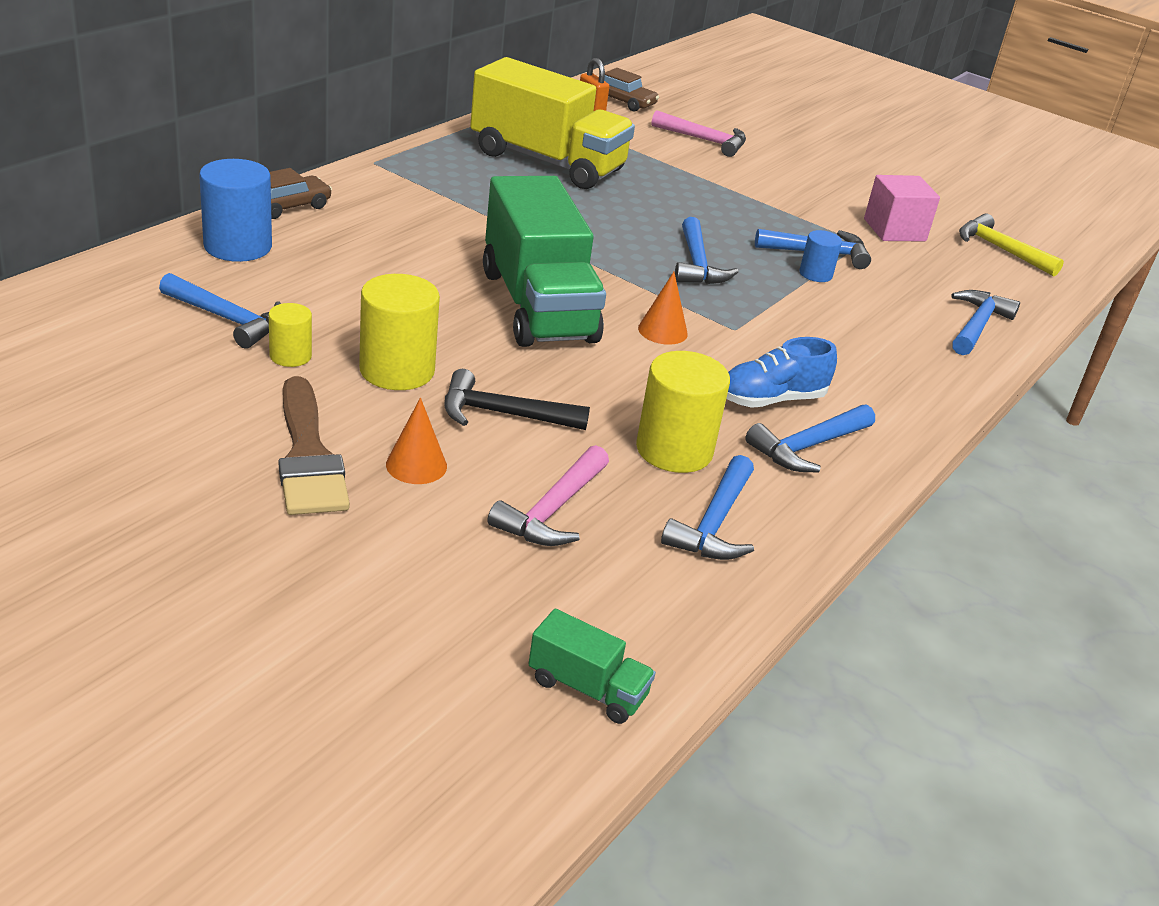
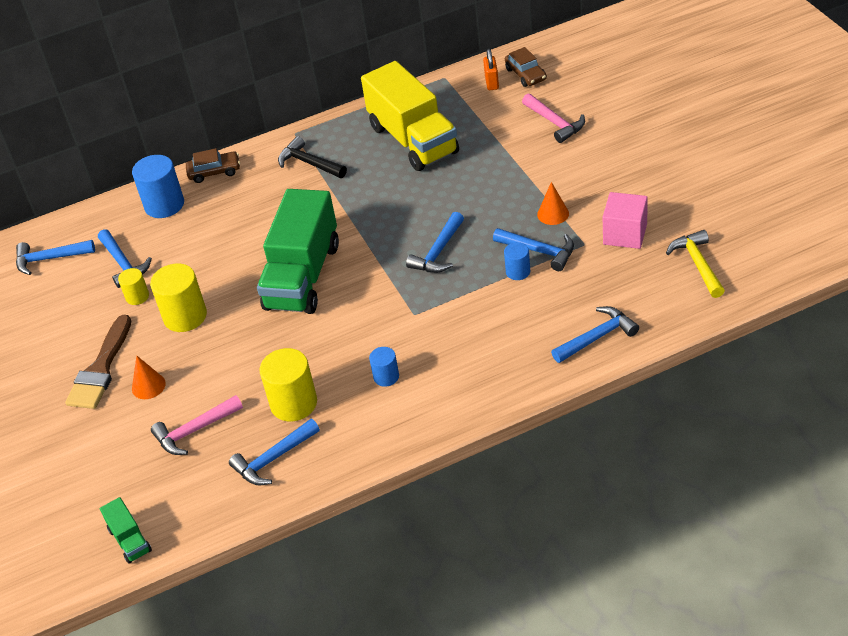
camera: 40 degrees right, 10 degrees up
black hammer [445,369,590,430] -> black hammer moved to [278,136,347,178]
orange cone [638,272,688,345] -> orange cone moved to [537,182,569,225]
blue shoe [726,337,837,408] -> blue cylinder [369,347,399,387]
blue hammer [745,404,875,472] -> blue hammer moved to [16,240,95,275]

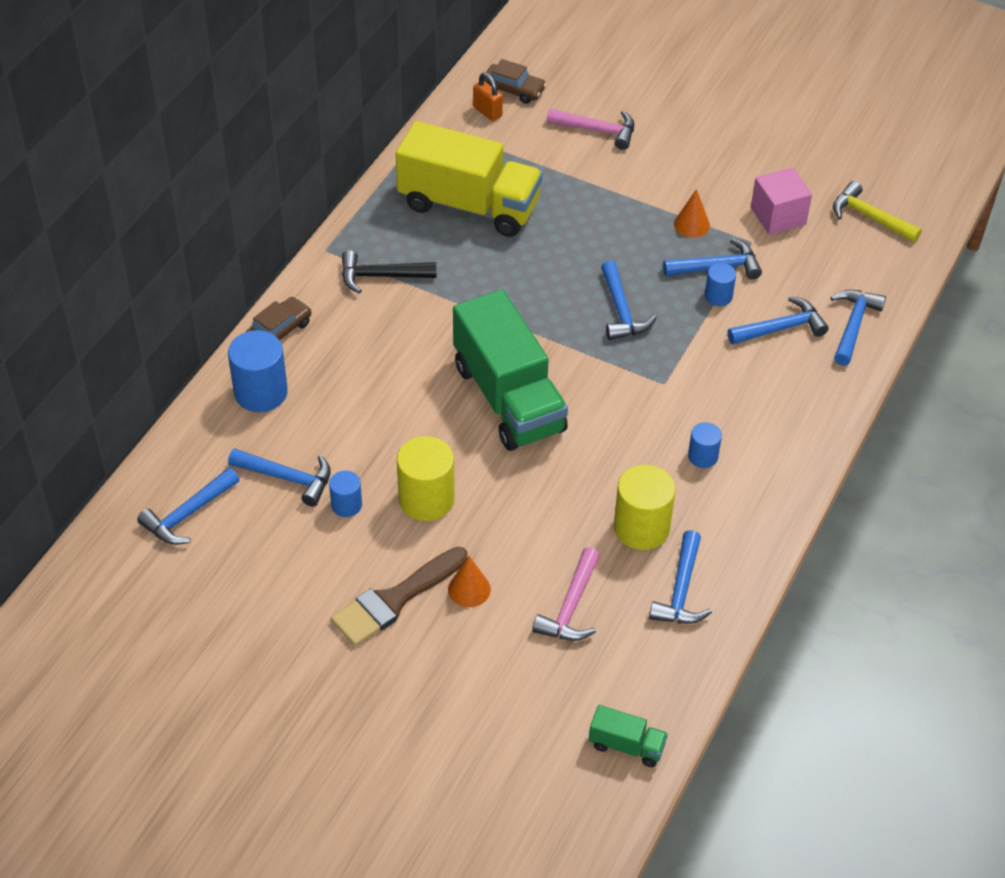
camera: 45 degrees left, 5 degrees up
brown brush [65,315,131,409] -> brown brush turned 75 degrees clockwise [331,547,468,646]
yellow cylinder [118,268,149,305] -> blue cylinder [329,471,362,517]
none -> blue hammer [728,296,829,344]

